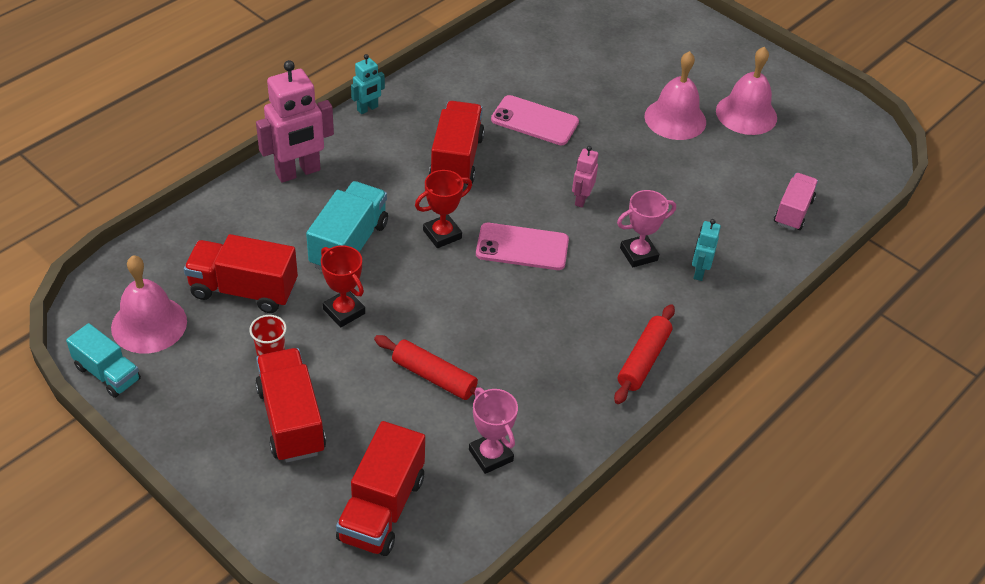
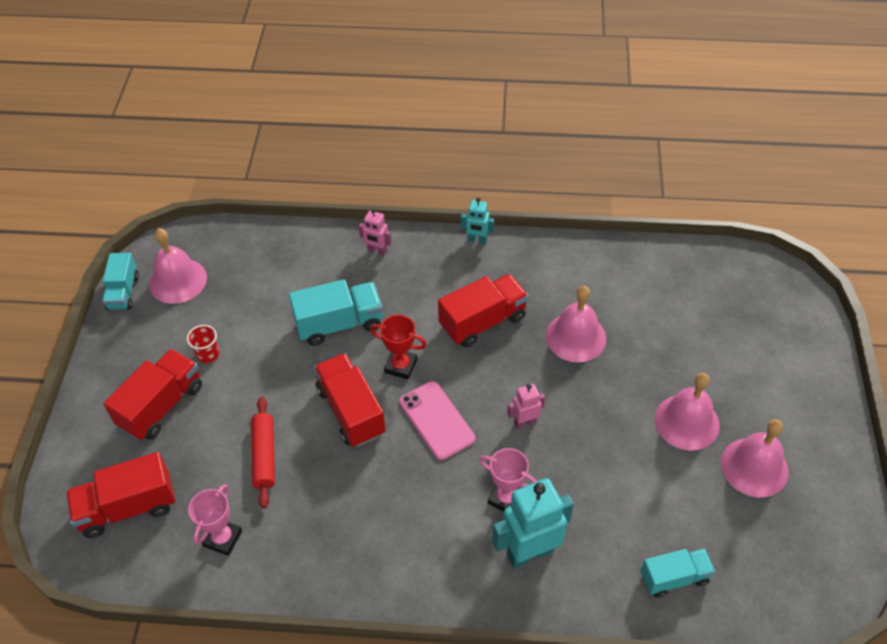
camera: 55 degrees right, 5 degrees up
red truck [184,234,298,313] -> red truck moved to [314,353,386,447]
pink robot [256,60,334,183] -> pink robot [358,208,392,256], size x0.51
red trophy [321,245,365,327] -> none
pink phone [491,95,579,145] -> pink bell [546,286,606,362]
red rolling pin [614,304,675,404] -> none
turquoise robot [692,219,721,281] -> turquoise robot [492,478,574,569], size x1.95
pink truck [774,173,818,230] -> turquoise truck [641,549,715,597]

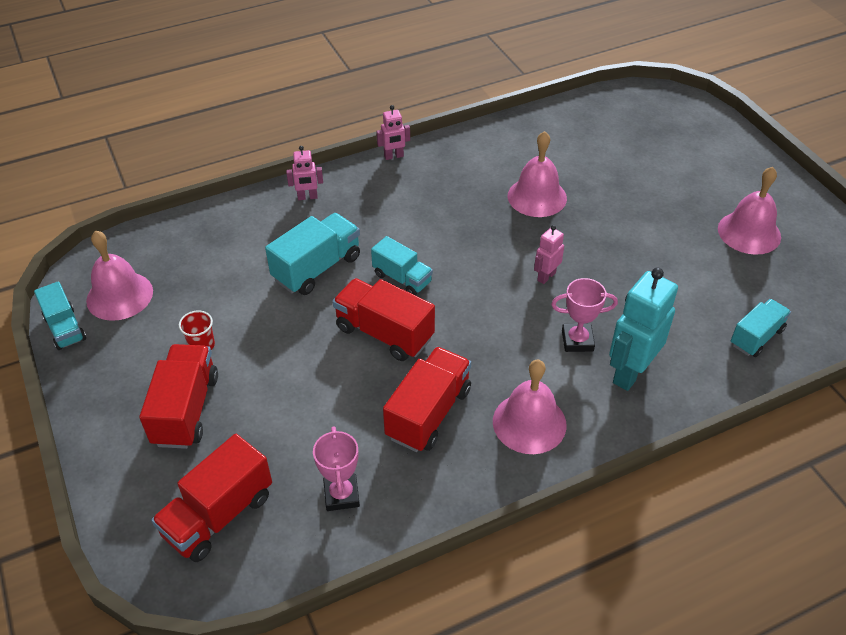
camera: 30 degrees left, 5 degrees down
red rolling pin [251,397,275,508] -> none
red trophy [371,315,426,379] -> turquoise truck [371,236,433,296]
pink phone [399,381,475,460] -> none
red truck [438,274,529,348] -> red truck moved to [383,347,471,452]
turquoise robot [461,197,494,244] -> pink robot [376,105,410,160]
pink bell [655,373,720,451] -> pink bell moved to [493,359,567,454]

